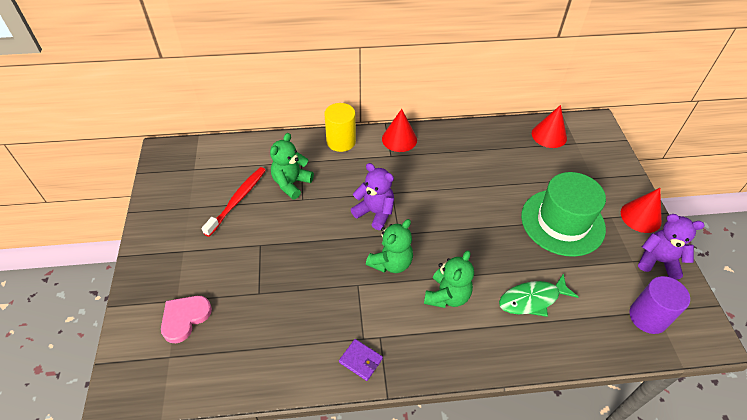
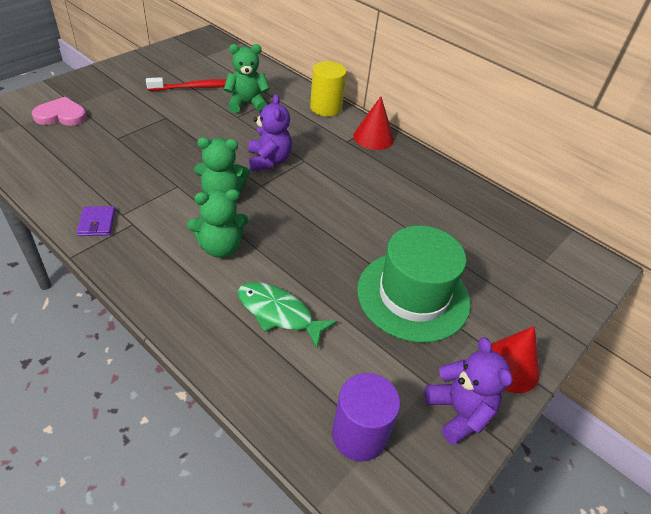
camera: 45 degrees right, 5 degrees down
red cone [532,105,567,148] -> none

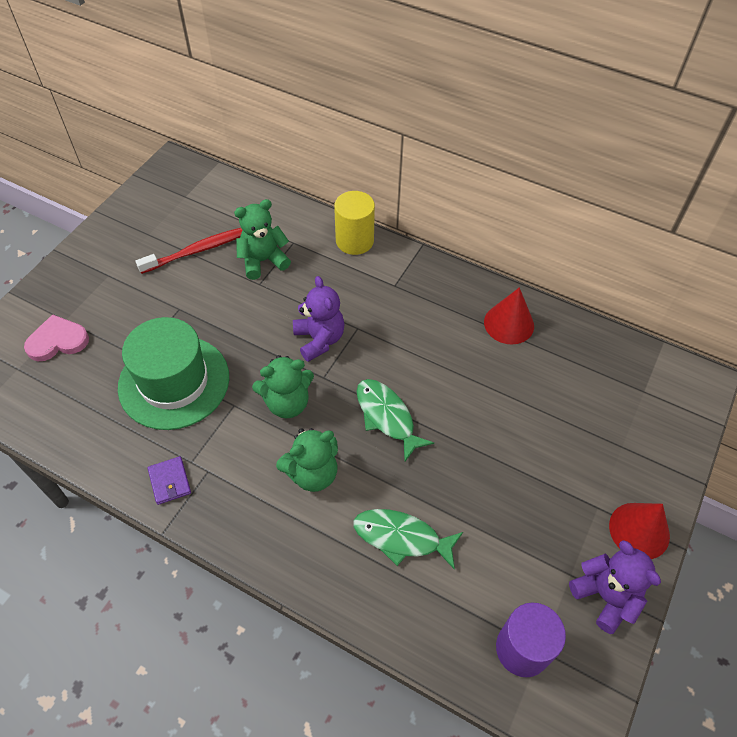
camera: 10 degrees left, 10 degrees up
red cone [353,96,394,150] -> red cone moved to [484,287,534,345]
green hat [357,226,470,343] -> green hat moved to [118,317,229,430]
none -> green fish [356,379,434,461]

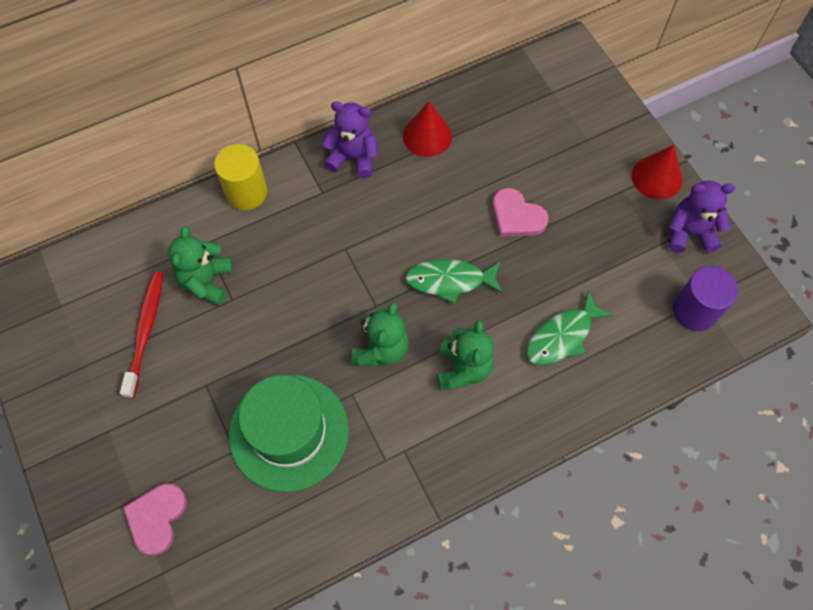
camera: 55 degrees left, 10 degrees up
purple wallet [148,456,191,505] -> none
purple teddy bear [293,276,345,362] -> purple teddy bear moved to [322,101,378,178]
none -> pink heart [492,188,548,237]

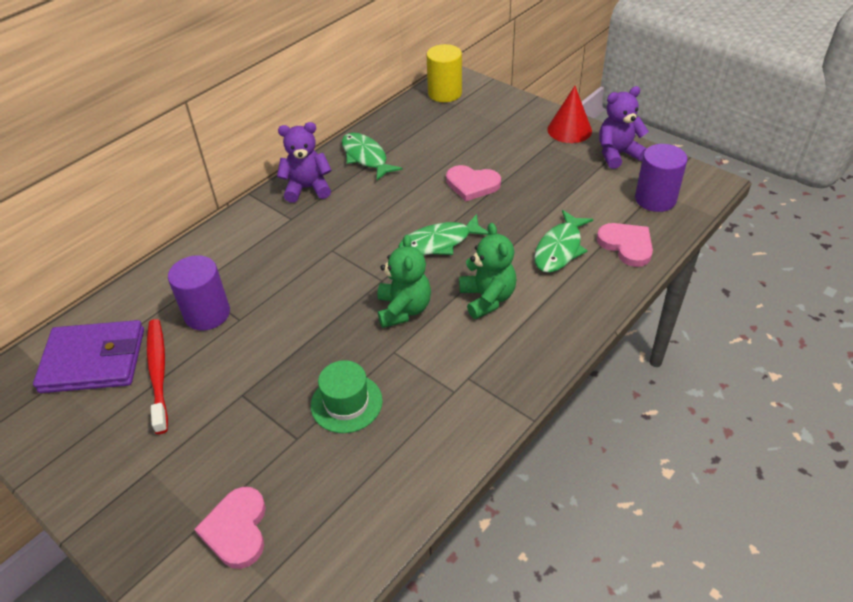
camera: 20 degrees left, 20 degrees down
green teddy bear [168,226,233,305] -> purple cylinder [168,255,230,330]
yellow cylinder [214,144,267,210] -> yellow cylinder moved to [426,44,462,102]
green hat [229,375,349,492] -> green hat [311,360,383,433], size x0.56
red cone [403,101,452,157] -> green fish [342,133,403,180]
none -> purple wallet [33,320,144,393]
none -> pink heart [597,223,653,267]

